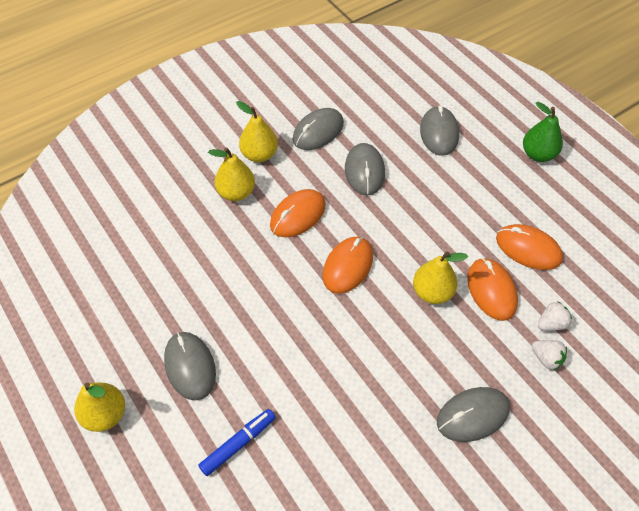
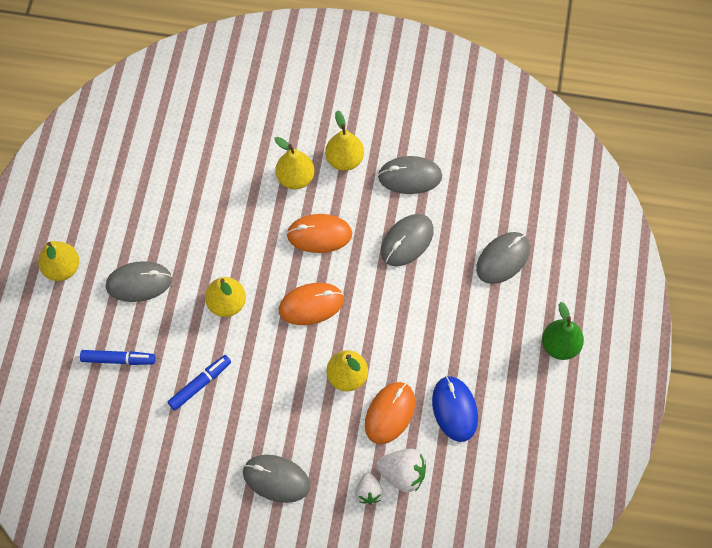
camera: 45 degrees right, 10 degrees up
grey mouse [164,332,216,401] -> grey mouse turned 60 degrees clockwise [106,261,172,302]
orange mouse [496,224,563,270] -> blue mouse [432,376,478,442]
white strawberry [538,301,572,331] -> white strawberry [376,449,426,493], size x1.58
none -> blue marker [168,355,231,410]
none -> yellow pear [205,277,246,317]

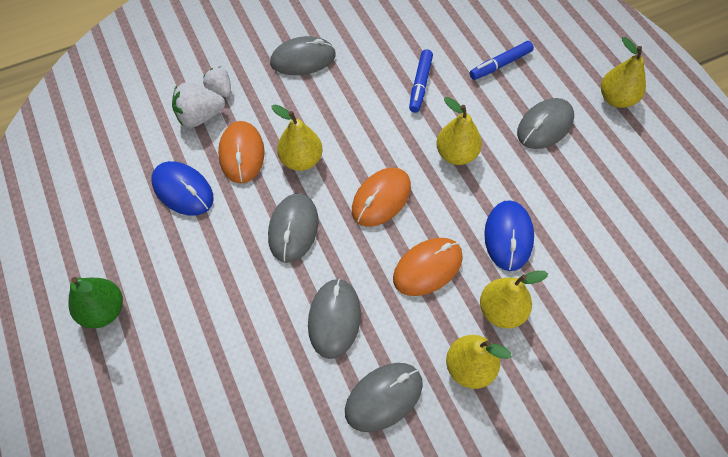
camera: 145 degrees right, 5 degrees down
grey mouse [476,232,530,284] -> grey mouse moved to [268,193,319,263]
none -> blue mouse [484,200,534,271]

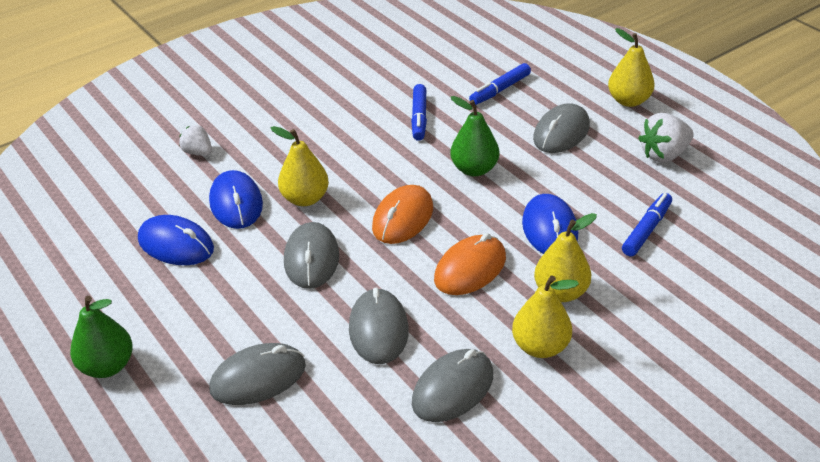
camera: 10 degrees left, 20 degrees down
white strawberry [172,82,225,127] -> white strawberry moved to [638,113,694,163]
orange mouse [218,121,265,183] -> blue mouse [209,170,263,229]
grey mouse [270,36,336,75] -> grey mouse moved to [209,343,306,405]
yellow pear [436,97,482,165] -> green pear [450,96,499,177]
none -> blue marker [622,193,672,257]

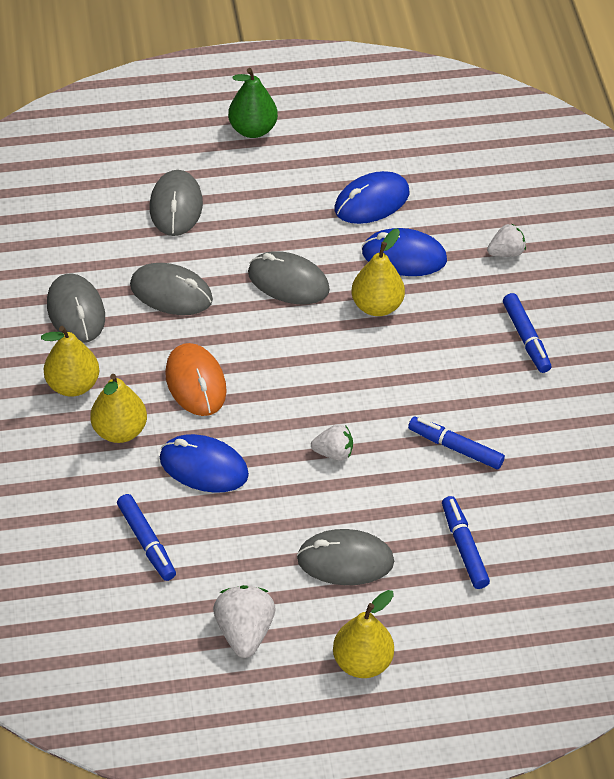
camera: 115 degrees right, 10 degrees up
orange mouse [372,185,433,244] -> none
green pear [450,96,499,177] -> white strawberry [311,424,353,461]
grey mouse [533,103,590,153] -> grey mouse turned 60 degrees counterclockwise [297,529,394,585]
none -> blue marker [503,293,551,373]

